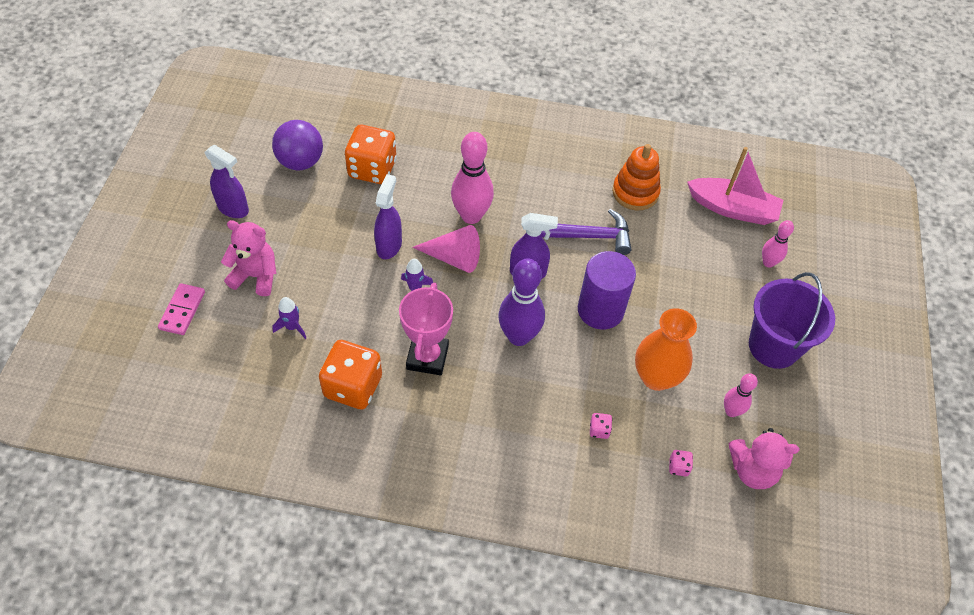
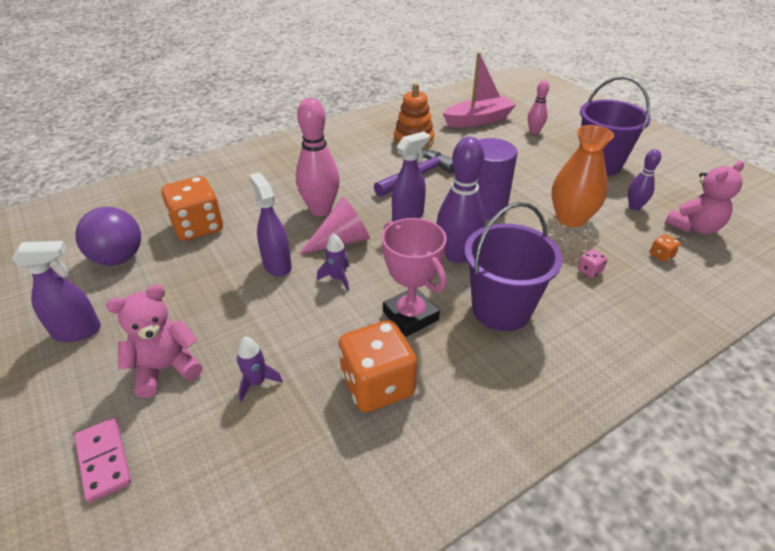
camera: 40 degrees left, 15 degrees down
pink dice [669,450,693,476] -> orange dice [650,234,681,262]
pink bowling pin [724,373,758,417] -> purple bowling pin [628,149,661,211]
none -> purple bucket [464,202,563,331]

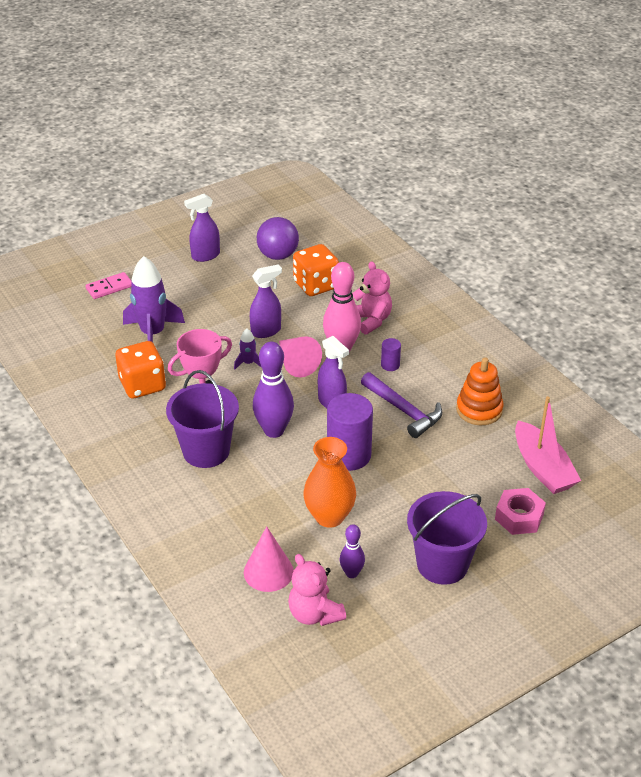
camera: 90 degrees right, 0 degrees up
purple spray bottle [12,241,101,342] -> purple spray bottle turned 75 degrees clockwise [184,194,220,262]
pink teddy bear [106,284,203,398] -> pink teddy bear moved to [352,261,392,334]
purple rocket [237,336,283,402] -> purple rocket [123,256,185,343], size x2.17
pink bowling pin [528,80,549,134] -> pink nut [495,488,546,535]
pink dice [578,249,607,278] -> none
orange dice [650,234,681,262] -> pink cone [244,526,294,592]
none -> purple cylinder [381,338,401,371]

